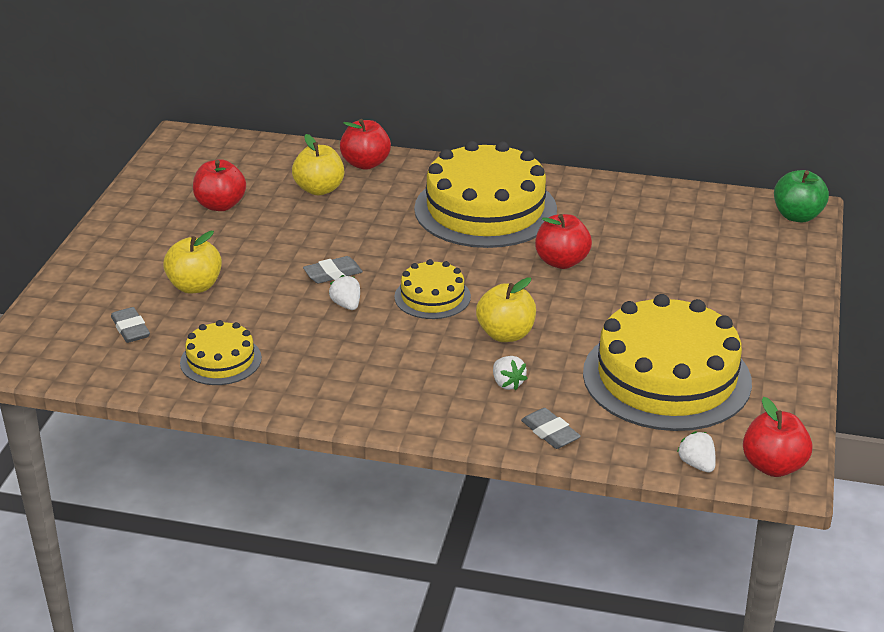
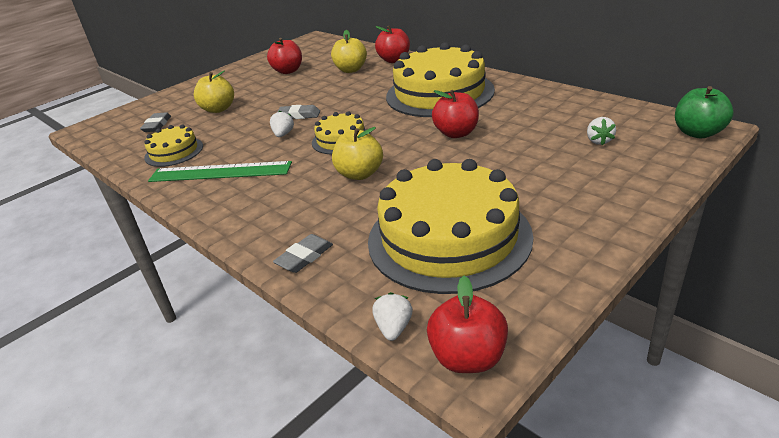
camera: 35 degrees right, 0 degrees up
white strawberry [493,356,528,390] -> white strawberry moved to [587,117,616,146]
grey eraser [521,408,581,449] -> grey eraser turned 45 degrees clockwise [273,234,333,273]
none -> green ruler [148,161,292,182]

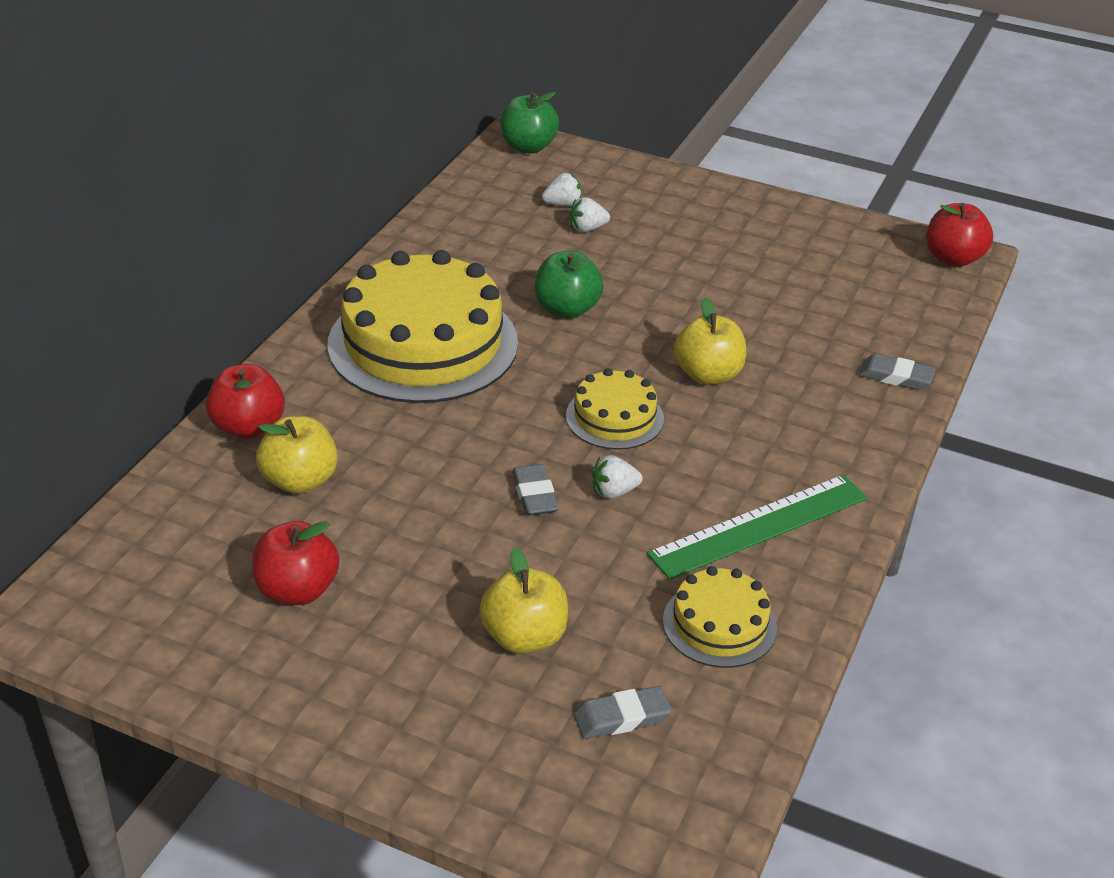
camera: 115 degrees left, 5 degrees up
green ruler [148,161,292,182] -> green ruler turned 75 degrees clockwise [647,475,868,580]
yellow cake [368,159,533,294] -> none
white strawberry [372,292,413,341] -> white strawberry moved to [570,197,610,232]
red apple [432,90,479,138] -> green apple [535,251,604,318]

